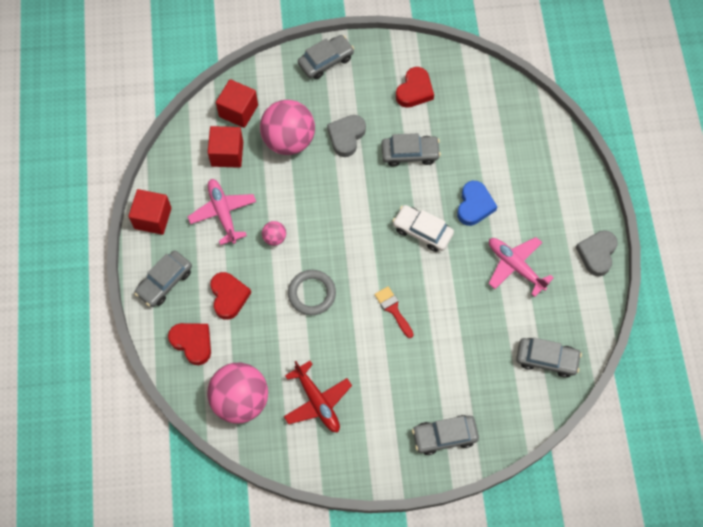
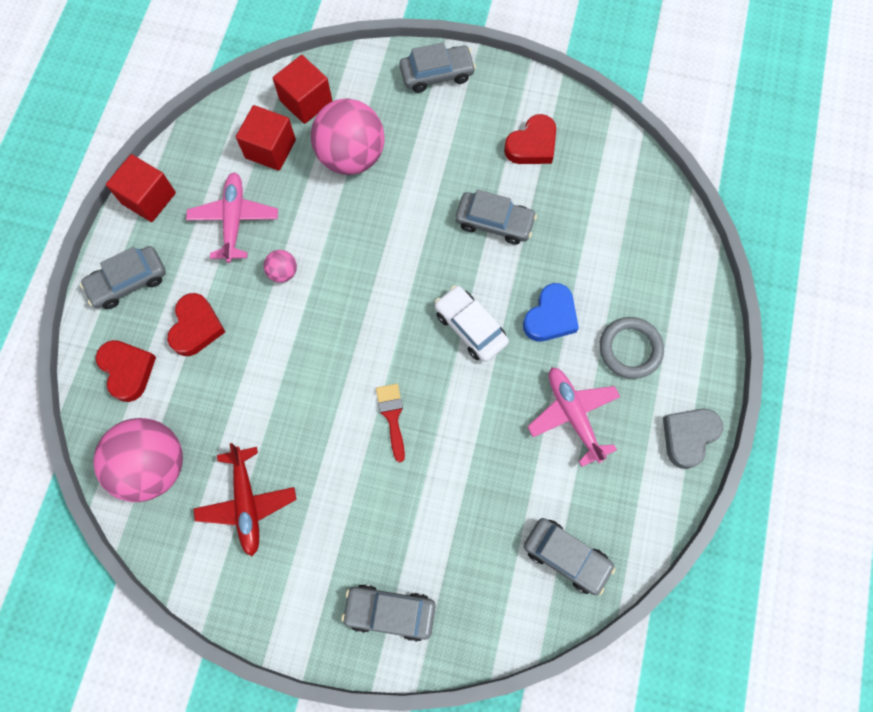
camera: 20 degrees right, 5 degrees up
grey ring [288,270,336,315] -> grey ring moved to [600,317,664,379]
grey heart [327,115,366,157] -> none

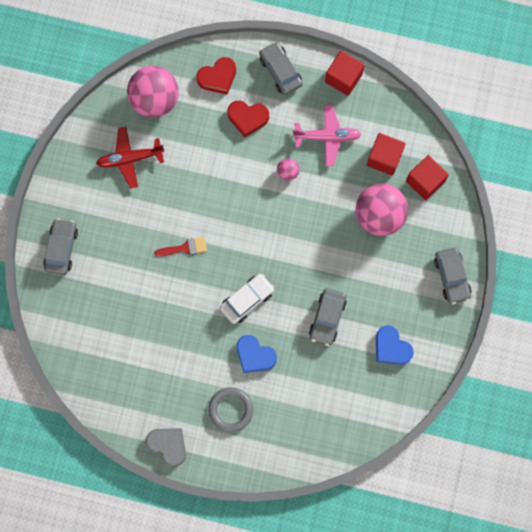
camera: 90 degrees right, 5 degrees up
red heart [504,114,556,164] -> blue heart [376,325,414,365]
grey car [524,518,615,595] -> none
pink plane [527,367,620,467] -> none

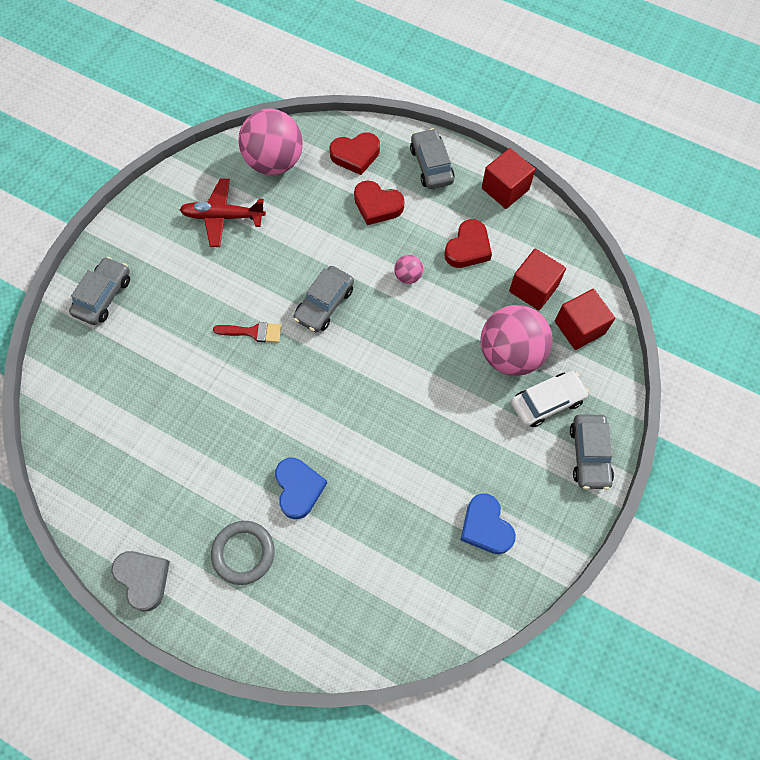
camera: 15 degrees right, 10 degrees down
white car [220,274,274,324] -> white car moved to [511,371,589,427]
blue heart [237,335,277,373] -> blue heart turned 150 degrees counterclockwise [275,458,327,519]
pink plane [292,105,362,166] -> red heart [444,219,492,268]
grey car [309,288,347,346] -> grey car moved to [293,266,354,333]

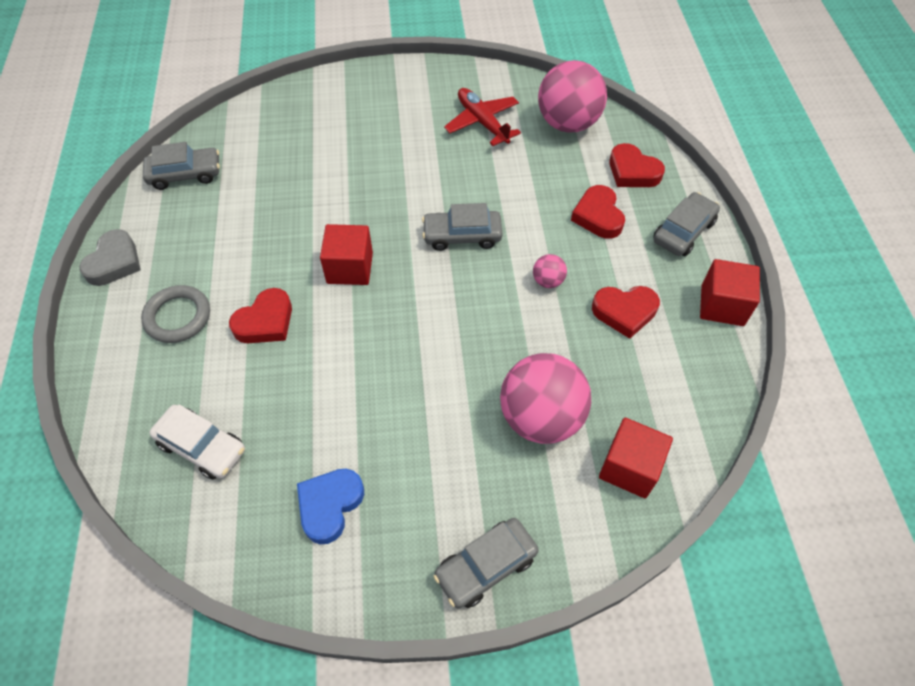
camera: 55 degrees right, 10 degrees down
grey car [69,257,130,325] -> grey car moved to [143,142,220,190]
red brush [213,322,282,343] -> none
blue heart [275,458,327,519] -> red heart [229,288,292,343]
red cube [509,248,566,310] -> red cube moved to [320,224,373,285]
white car [511,371,589,427] -> white car moved to [149,405,245,480]

